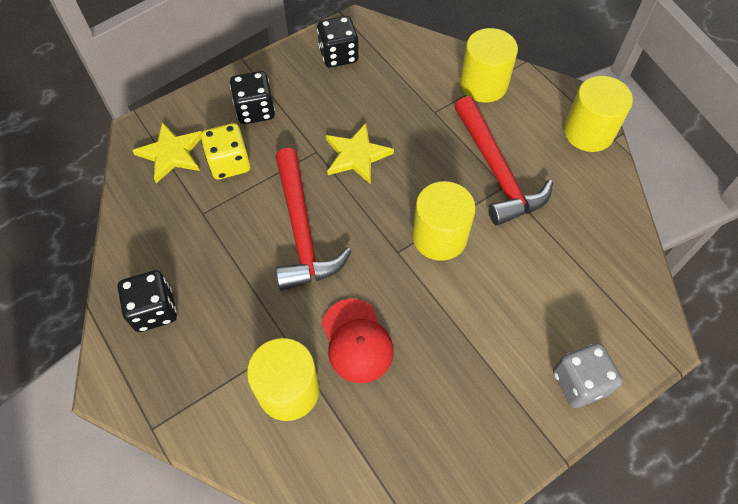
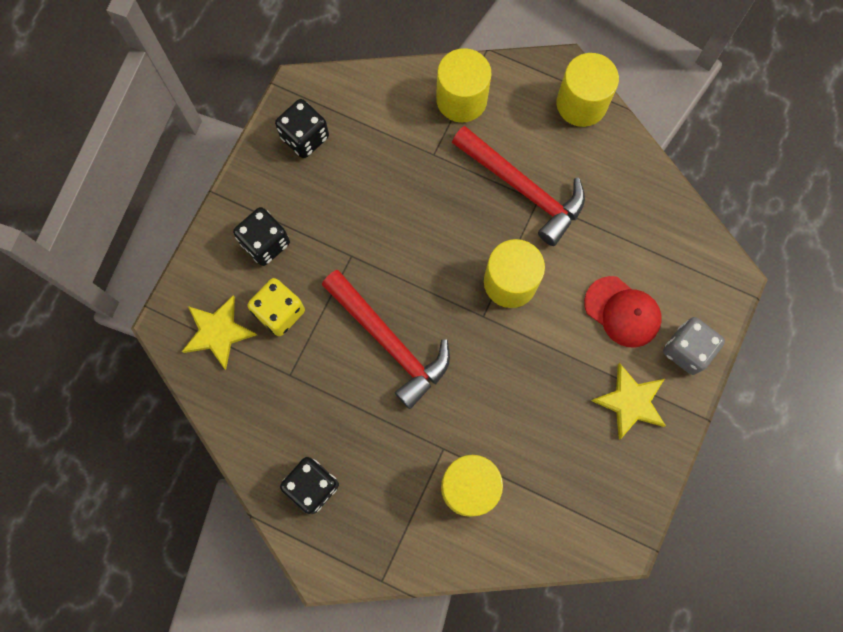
camera: 30 degrees left, 15 degrees up
red cap [322,299,394,383] -> red cap moved to [584,276,662,348]
yellow star [326,123,394,184] -> yellow star moved to [591,363,666,440]

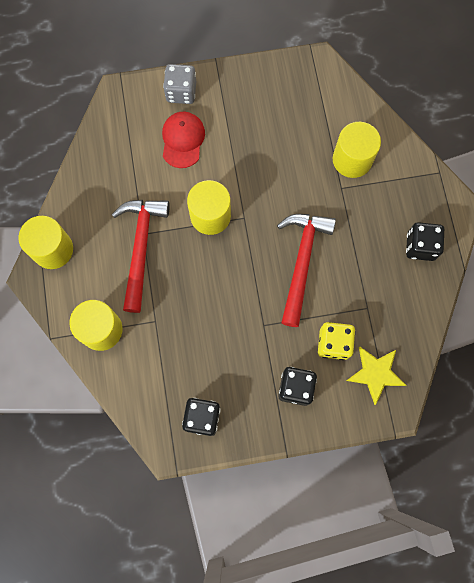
camera: 125 degrees left, 0 degrees up
yellow star [591,363,666,440] -> none

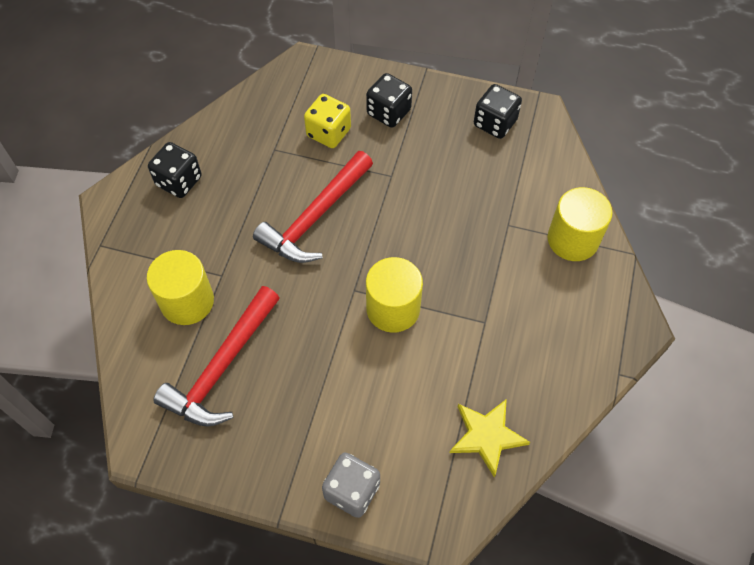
camera: 155 degrees left, 15 degrees down
yellow cylinder [19,216,73,269] -> none
red hammer [112,200,170,313] -> red hammer moved to [153,286,280,427]
red cap [162,112,205,168] -> none
yellow star [346,347,406,405] -> yellow star moved to [450,399,530,478]

